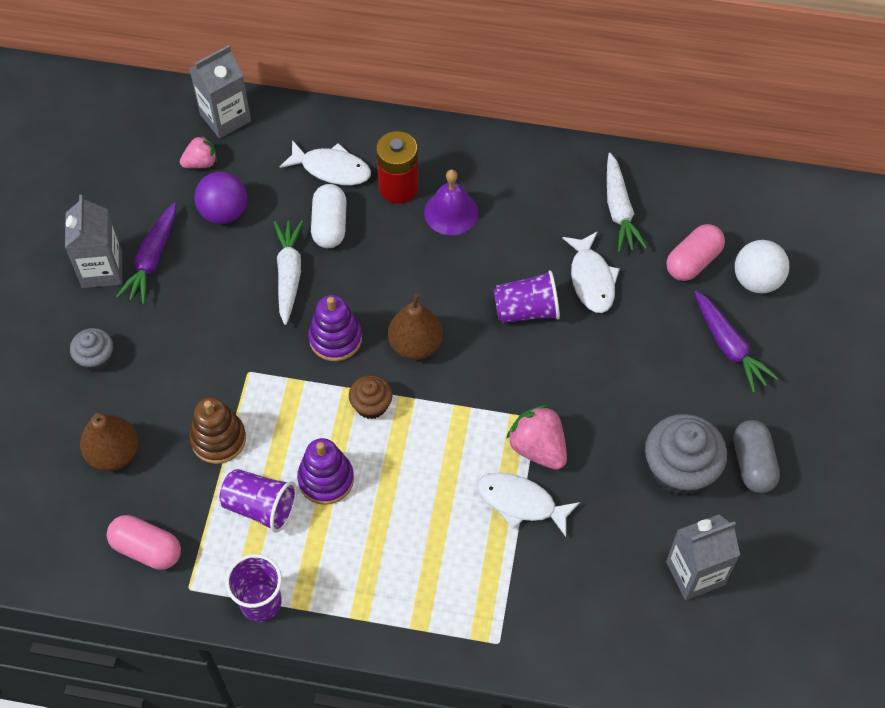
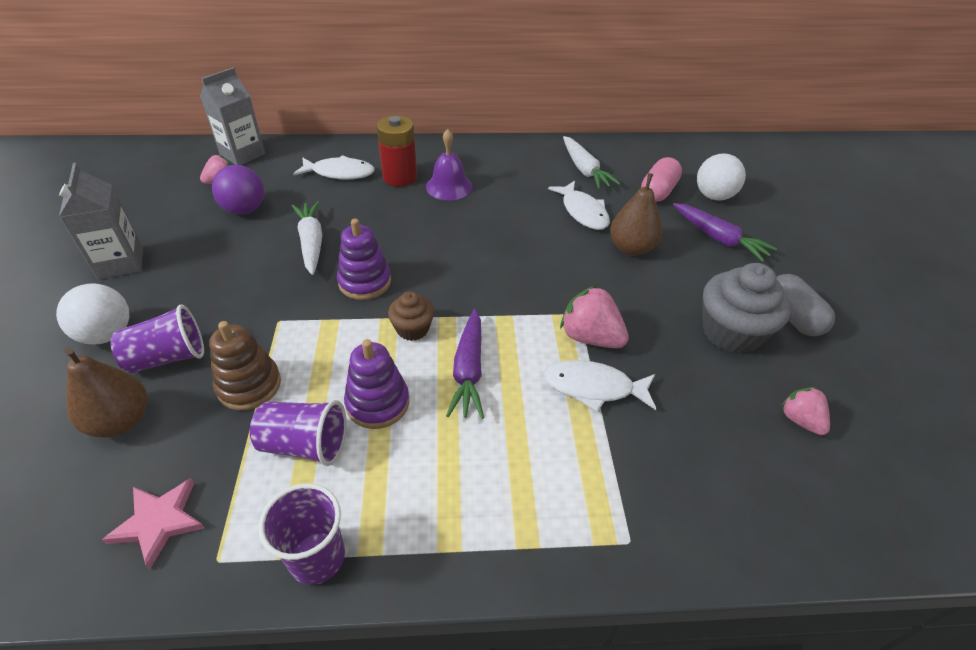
camera: 15 degrees left, 15 degrees down
grey cupcake [70,328,113,372] -> white ball [56,283,129,345]
pink capsule [107,515,181,570] -> pink star [102,478,205,569]
purple carrot [116,202,176,304] -> purple carrot moved to [446,309,484,419]
white capsule [311,184,347,248] -> none
brown pear [388,293,443,360] -> brown pear moved to [610,173,662,256]
purple cup [494,270,560,323] -> purple cup moved to [110,304,204,373]
grey carton [666,515,740,600] -> pink strawberry [781,387,830,435]

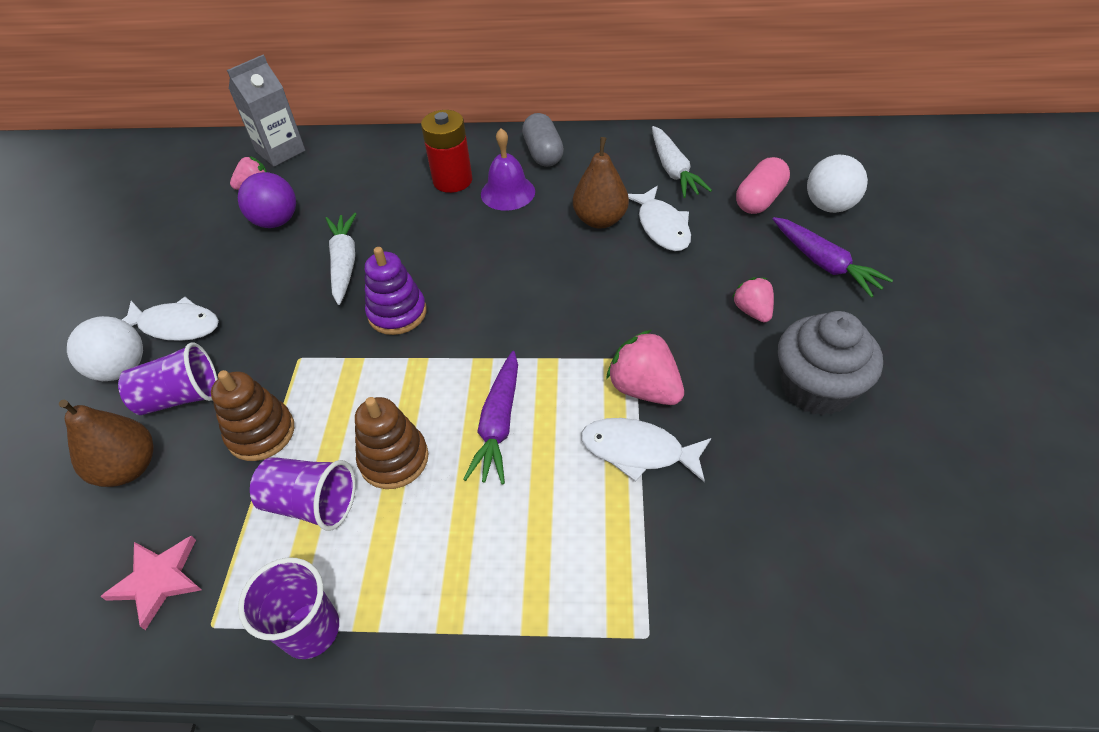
camera: 10 degrees right, 5 degrees up
grey carton [59,163,143,279] -> none
white fish [293,155,375,180] -> white fish moved to [122,297,219,341]
purple stacking toy [344,339,409,429] -> brown stacking toy [355,397,429,489]
brown cupcake [388,291,434,341] -> none
brown pear [610,173,662,256] -> brown pear moved to [573,137,629,229]
grey capsule [777,274,835,336] -> grey capsule moved to [522,113,564,167]
pink strawberry [781,387,830,435] -> pink strawberry moved to [732,277,774,322]

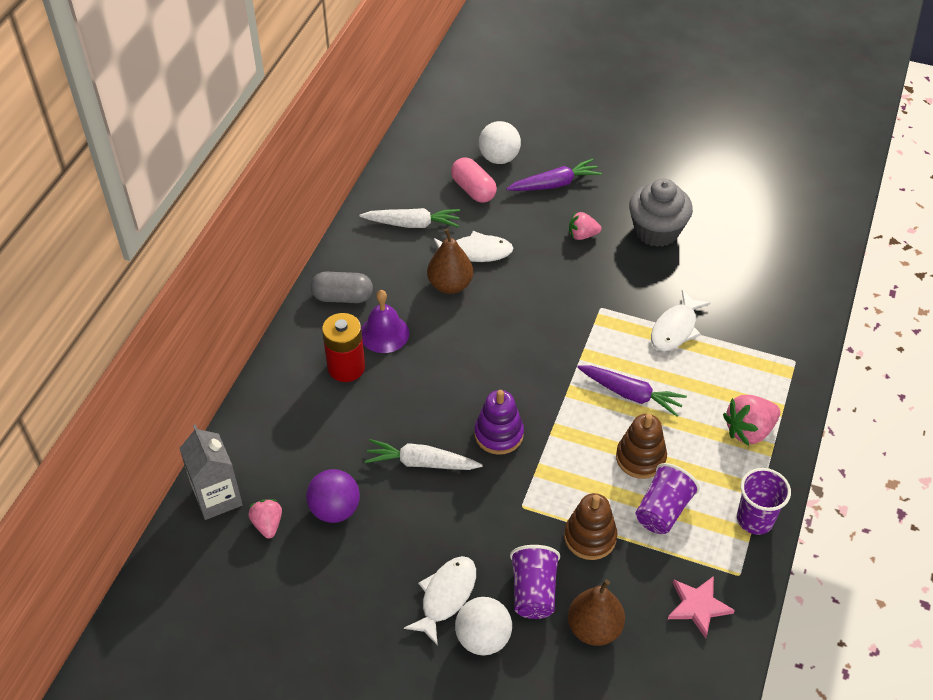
camera: 75 degrees left, 0 degrees up
pink strawberry [606,330,684,405] -> pink strawberry moved to [723,395,780,446]

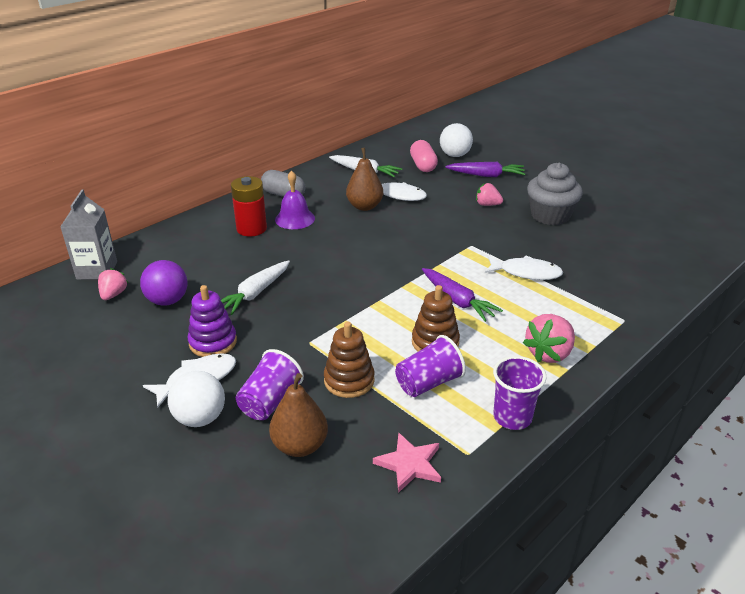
camera: 25 degrees right, 15 degrees down
white carrot [364,439,483,470] -> white carrot turned 90 degrees counterclockwise [221,261,290,315]
purple stacking toy [474,390,524,455] -> purple stacking toy moved to [187,285,237,357]
white fish [651,290,710,351] -> white fish turned 135 degrees counterclockwise [485,255,563,280]
pink strawberry [723,395,780,446] -> pink strawberry turned 45 degrees counterclockwise [523,314,575,363]

